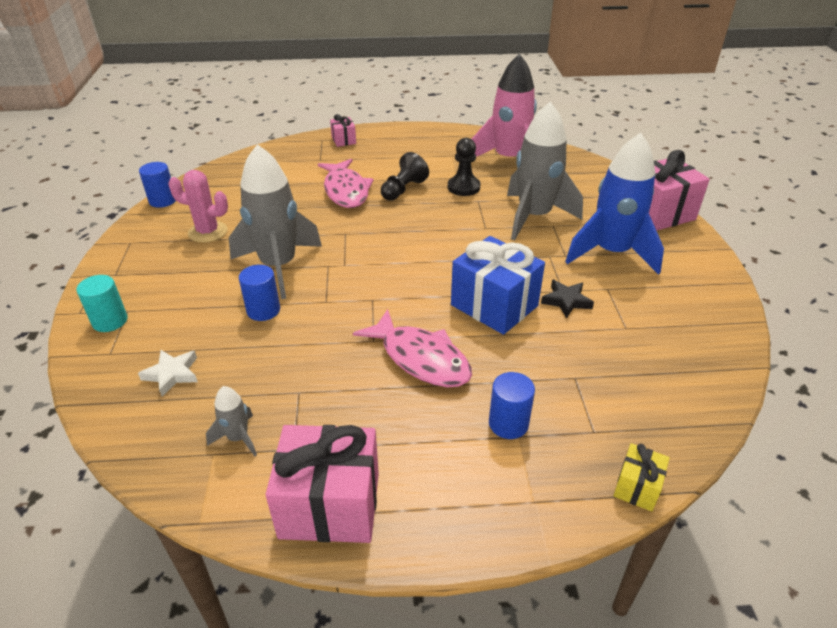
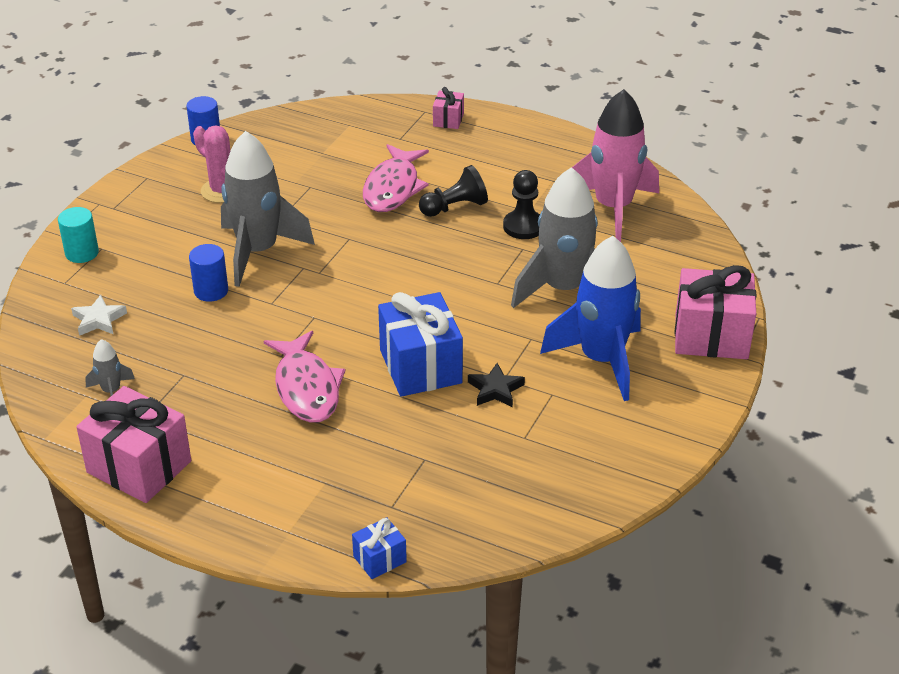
camera: 30 degrees right, 0 degrees up
blue cylinder [489,372,535,439] -> none
yellow gift [613,443,670,511] -> blue gift [352,517,407,579]

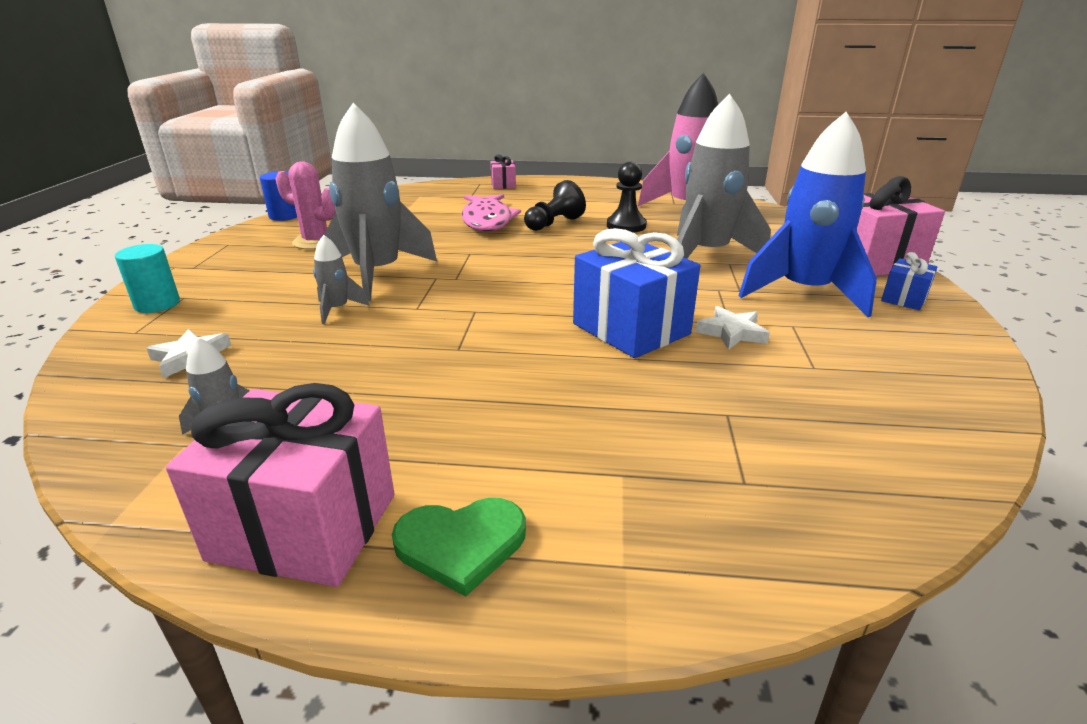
camera: 20 degrees left, 10 degrees down
blue cylinder [189,244,228,302] -> grey rocket [313,235,370,324]
pink fish [264,331,345,423] -> none
blue gift [352,517,407,579] -> blue gift moved to [881,252,937,310]
black star [468,363,525,407] -> white star [696,306,770,350]
none -> green heart [392,498,526,597]

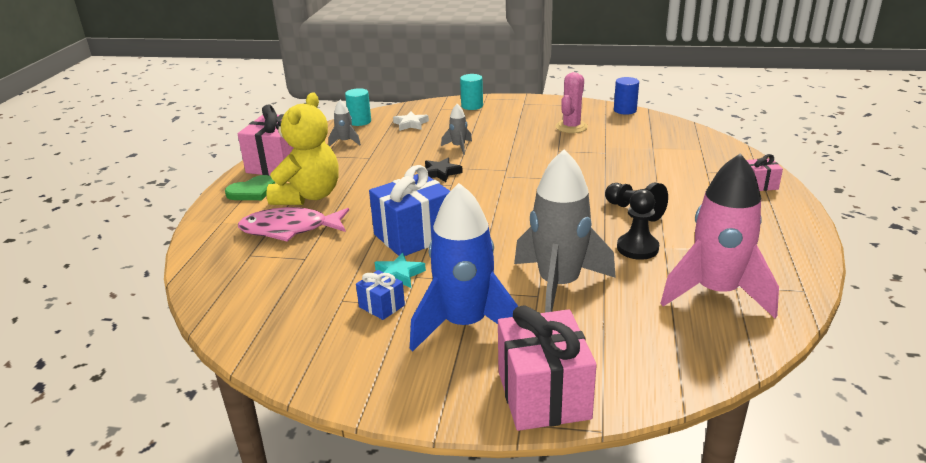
camera: 95 degrees right, 0 degrees up
grey rocket [324,103,437,302] -> none
green heart [392,498,526,597] -> green heart turned 120 degrees counterclockwise [225,175,275,200]
pink fish [461,194,521,232] -> pink fish moved to [238,207,349,242]
white star [696,306,770,350] -> turquoise star [375,253,426,288]
blue gift [881,252,937,310] -> blue gift moved to [356,270,405,320]
none -> yellow teddy bear [266,93,339,205]
none -> turquoise cylinder [345,88,371,126]
none -> black star [425,157,463,182]

